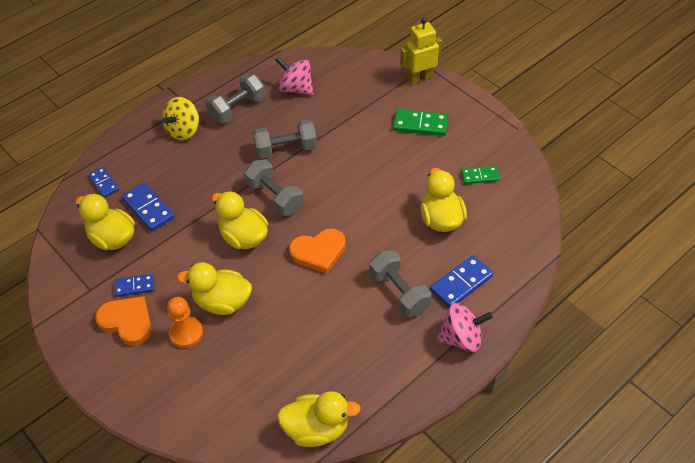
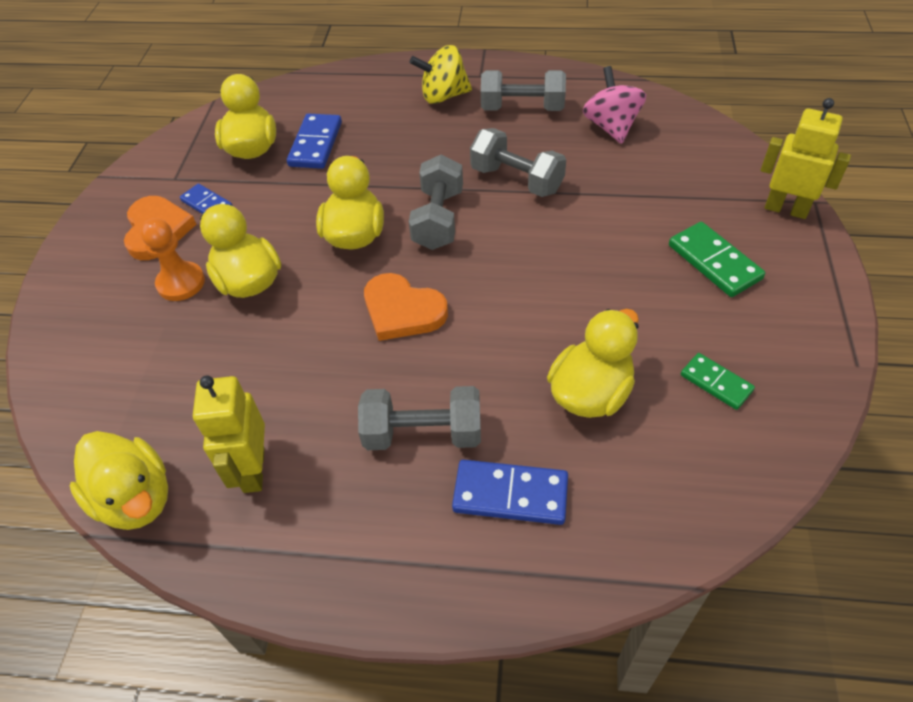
camera: 50 degrees right, 0 degrees up
blue domino [88,167,119,198] -> none
grey dumbbell [370,250,431,317] -> grey dumbbell turned 75 degrees clockwise [358,386,481,450]
pink spinning top [437,303,493,352] -> none
none -> yellow robot [193,375,265,493]

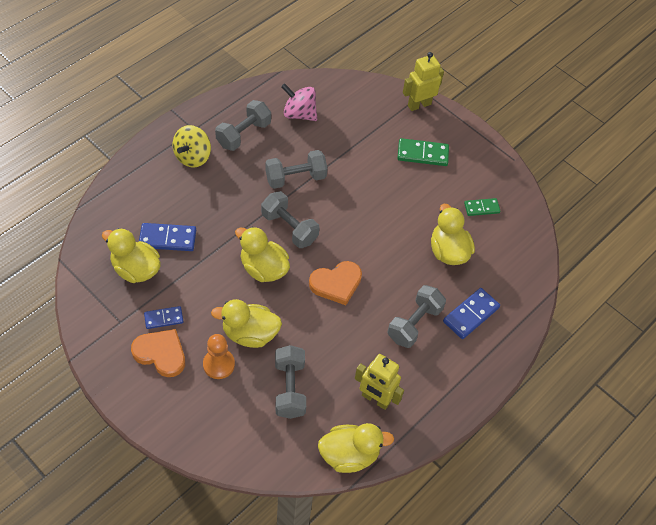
camera: 60 degrees left, 5 degrees up
blue domino [287,114,342,169] -> blue domino turned 45 degrees counterclockwise [139,223,196,251]
none -> grey dumbbell [275,345,306,419]

